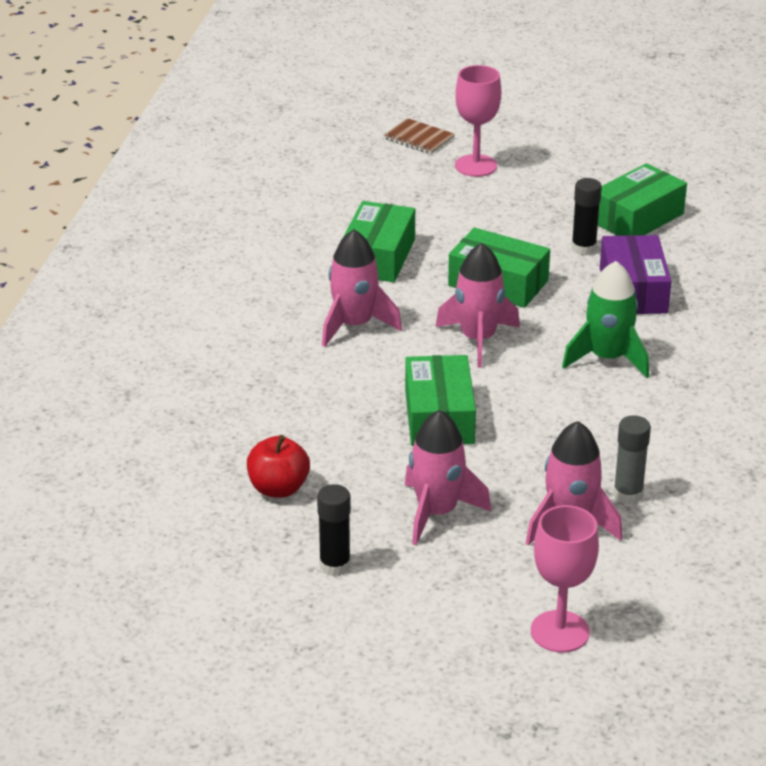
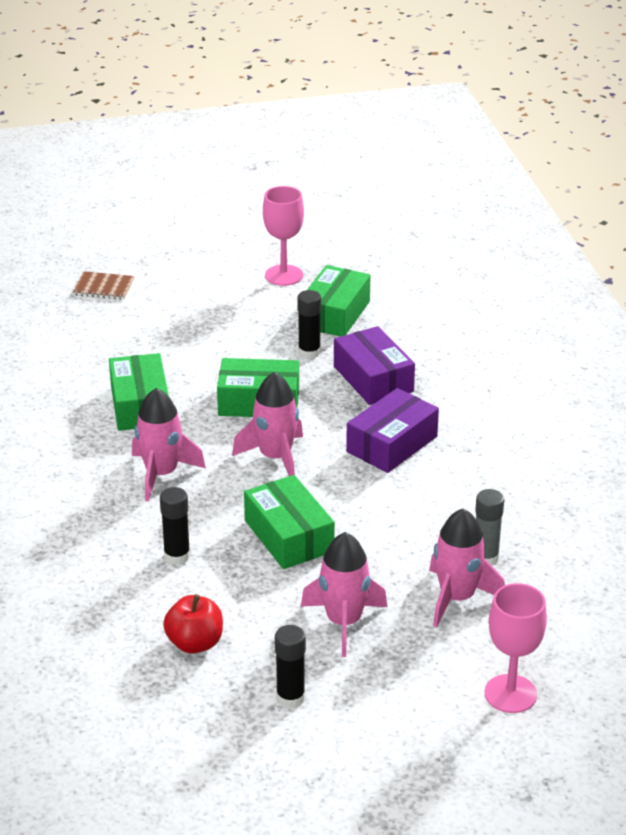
camera: 25 degrees left, 0 degrees up
pink goblet [455,65,501,177] -> pink goblet moved to [263,186,304,286]
green rocket [562,261,649,378] -> purple box [346,388,439,473]
none -> black glue stick [160,487,190,565]

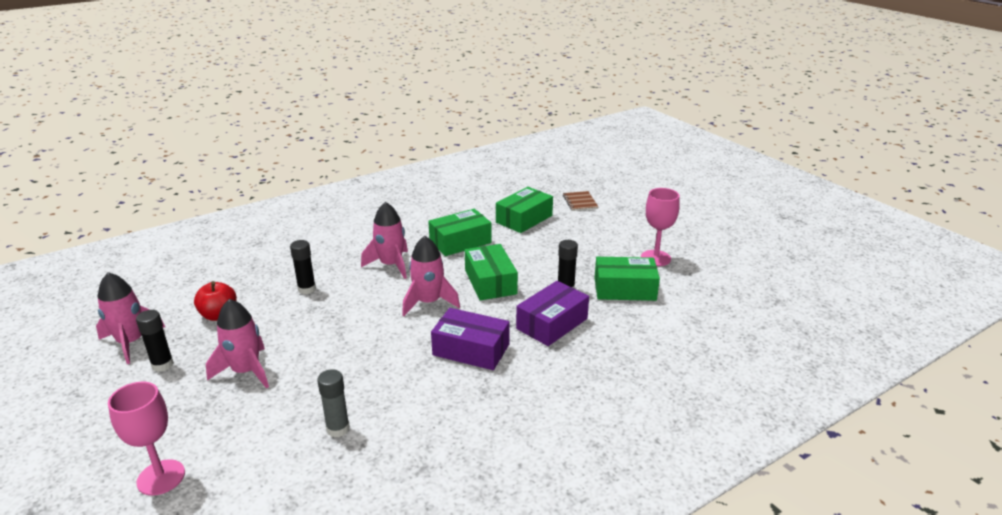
camera: 70 degrees right, 5 degrees down
green box [244,475,335,569] -> green box moved to [496,187,553,233]
pink rocket [429,509,505,628] -> pink rocket moved to [96,272,165,364]

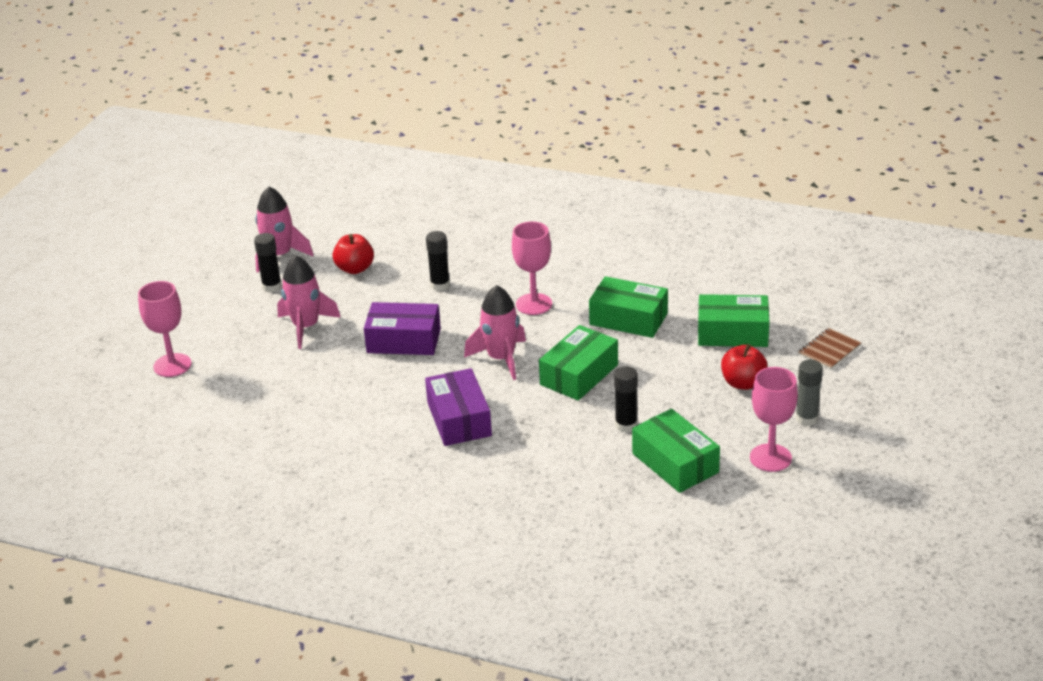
camera: 55 degrees right, 5 degrees up
grey glue stick [317,369,350,438] -> grey glue stick moved to [796,360,823,426]
pink rocket [361,202,408,279] -> pink goblet [512,221,552,315]
purple box [516,281,589,346] -> purple box moved to [364,302,441,355]
none -> red apple [721,344,768,390]

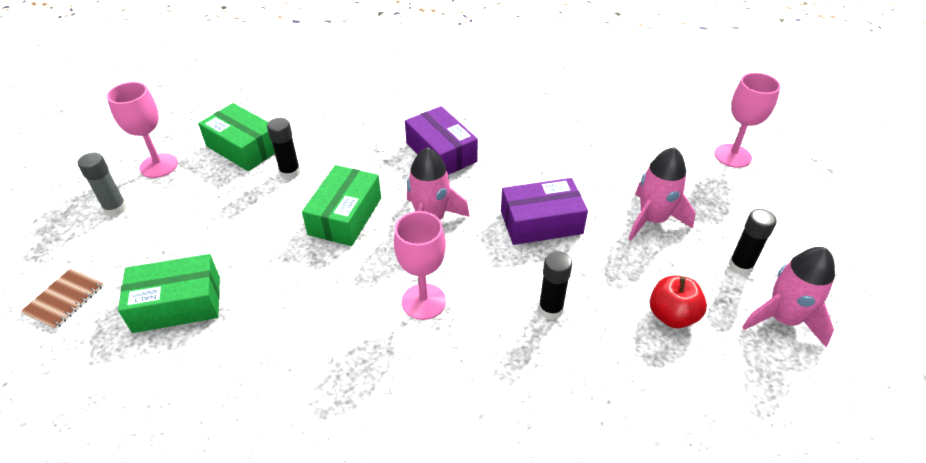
camera: 160 degrees right, 10 degrees up
green box [589,276,668,338] -> none
red apple [721,344,768,390] -> none

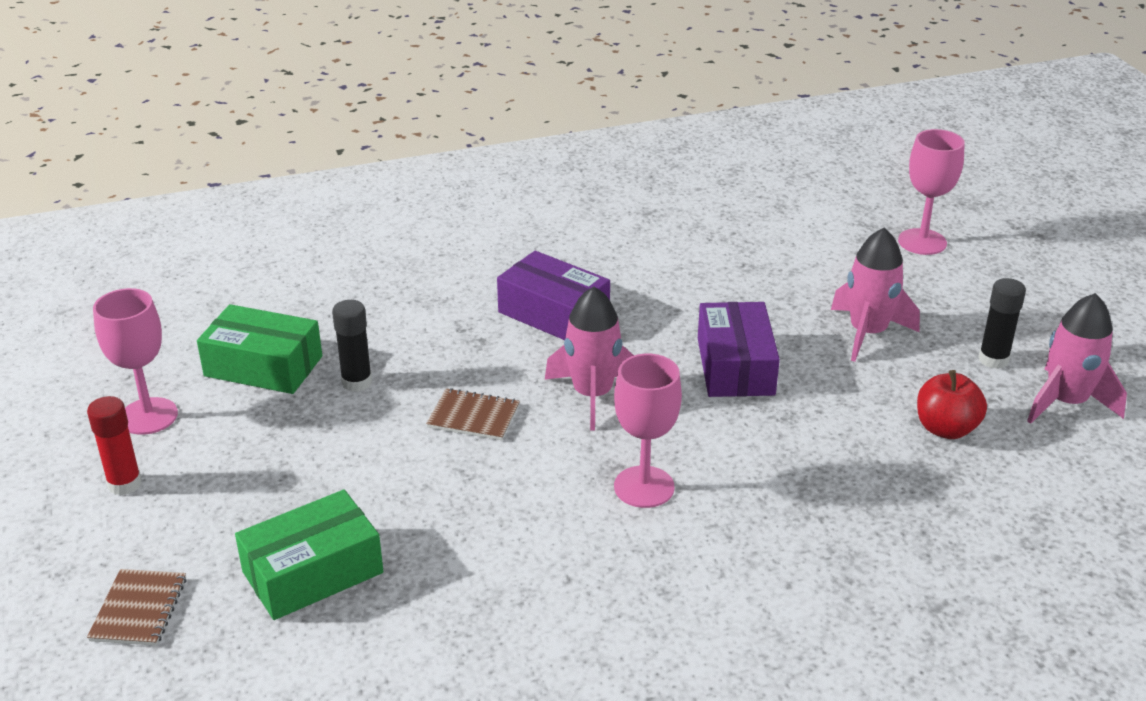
camera: 20 degrees left, 10 degrees down
grey glue stick [78,153,127,216] -> red glue stick [87,396,142,495]
green box [302,165,381,246] -> brown notebook [426,388,520,440]
purple box [501,178,588,245] -> purple box turned 60 degrees counterclockwise [698,302,780,397]
black glue stick [539,251,572,320] -> none

